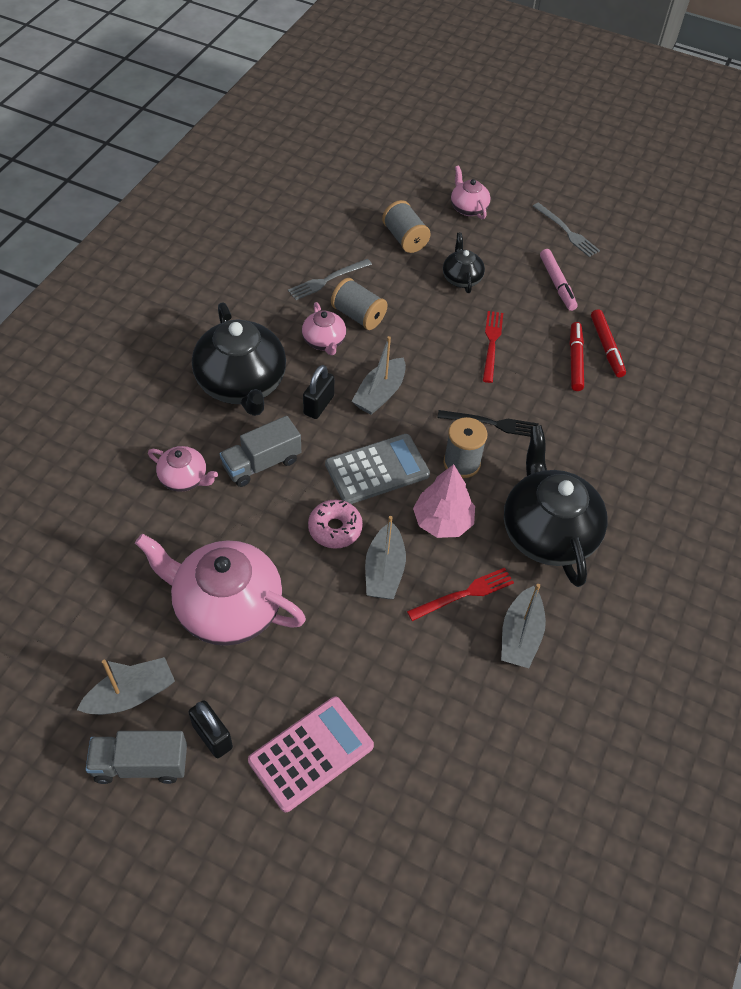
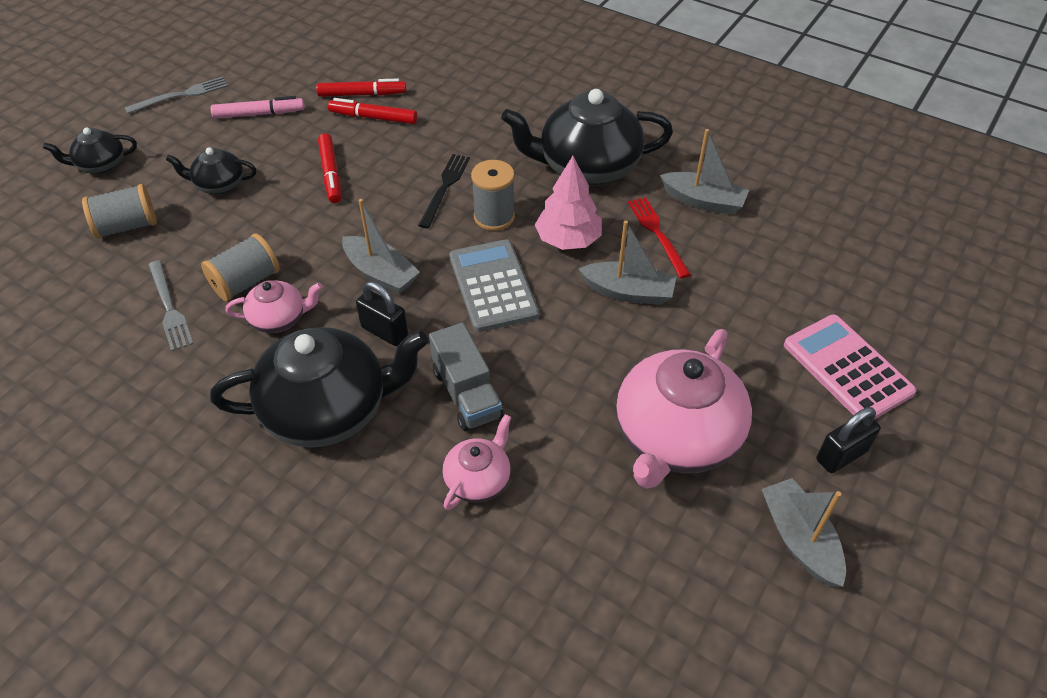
camera: 80 degrees left, 5 degrees down
grey truck [85,731,187,784] -> none
pink donut [308,500,363,549] -> none
pink teapot [451,165,490,219] -> black teapot [43,128,137,174]
red fork [483,311,503,383] -> red marker [318,133,341,203]

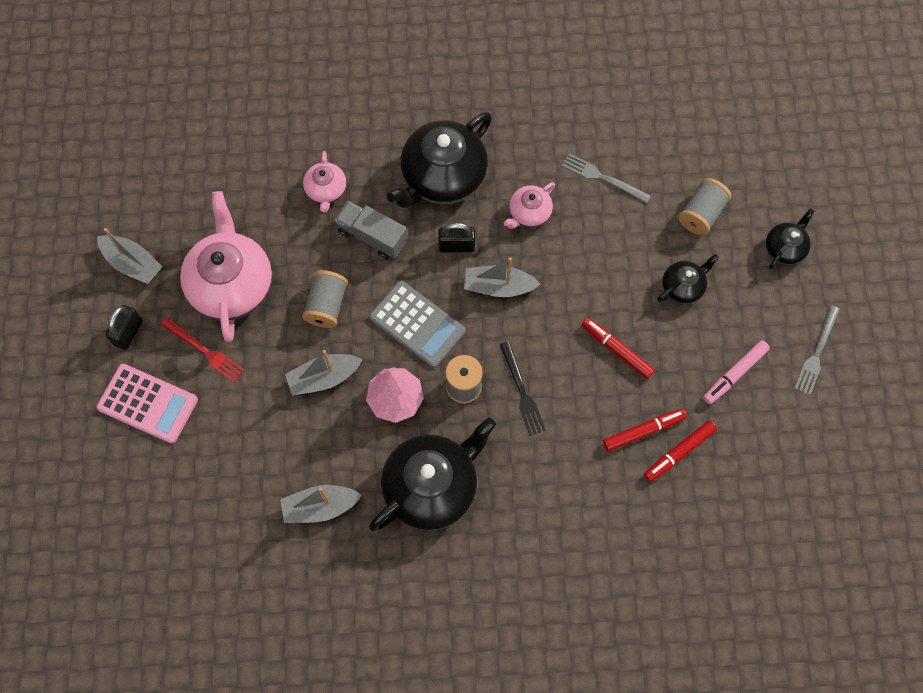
camera: 145 degrees right, 20 degrees up
grey spool [201,233,280,302] -> grey spool moved to [302,270,348,328]
red fork [628,197,691,278] -> red fork moved to [161,317,244,382]

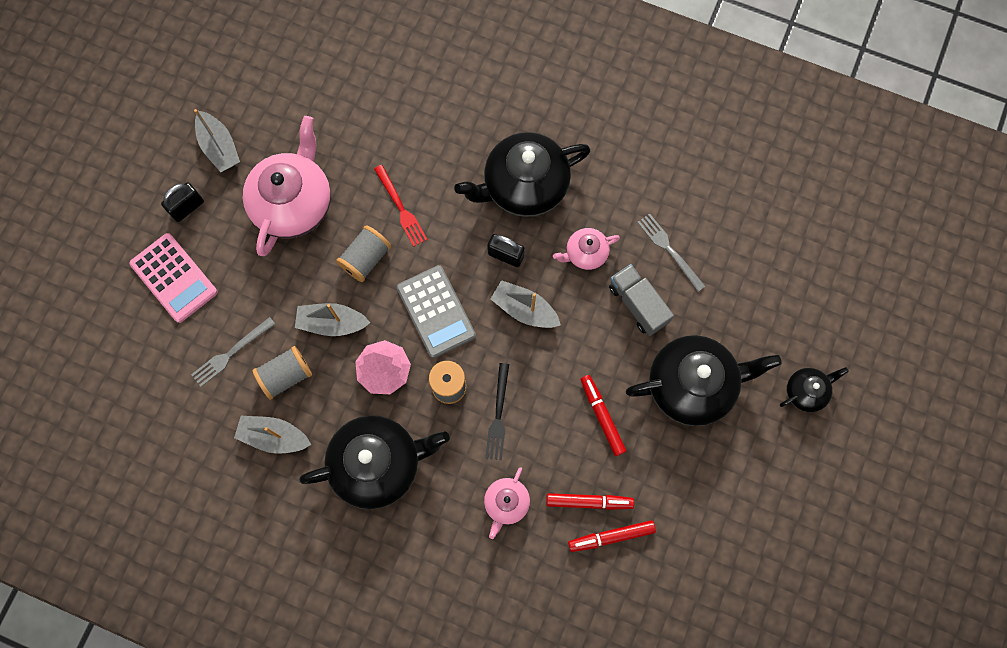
camera: 25 degrees right, 5 degrees up
red fork [161,317,244,382] -> red fork moved to [374,165,427,247]
pink teapot [303,151,347,212] -> pink teapot moved to [484,467,530,539]
grey truck [335,201,408,259] -> grey truck moved to [609,264,674,336]
black teapot [657,254,719,304] -> black teapot [626,335,781,426], size x2.01
grey spool [678,178,731,235] -> grey spool moved to [252,346,312,400]
pink marker [703,340,770,404] -> none
grey fork [794,305,840,395] -> grey fork moved to [191,317,275,387]

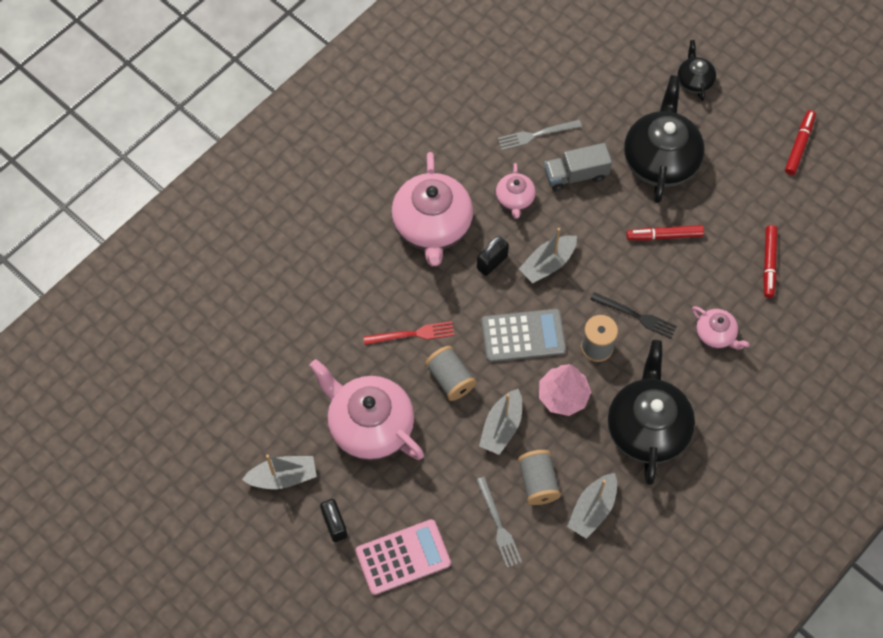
camera: 70 degrees left, 10 degrees down
black teapot [455,132,590,217] -> pink teapot [391,152,473,266]
red marker [546,493,634,510] -> red marker moved to [785,110,816,175]

